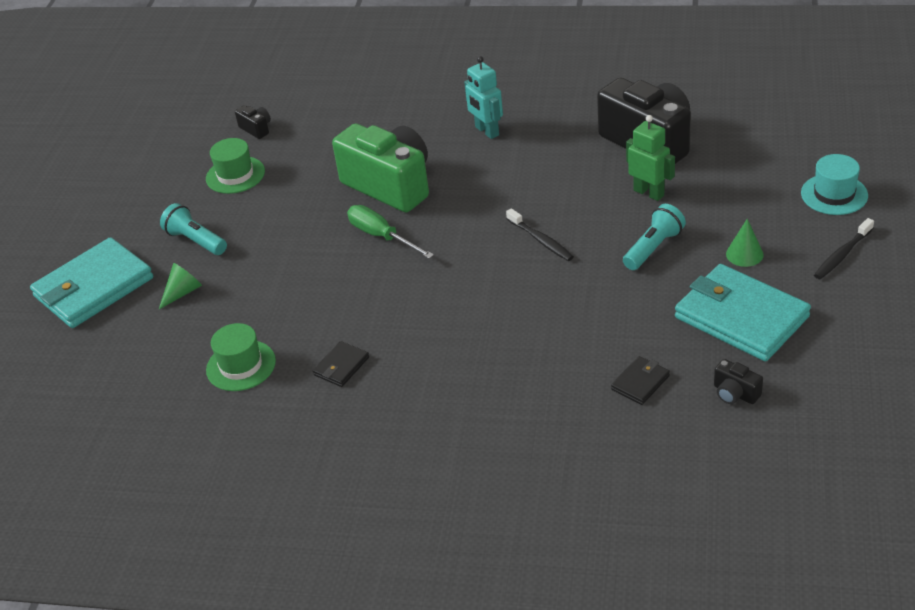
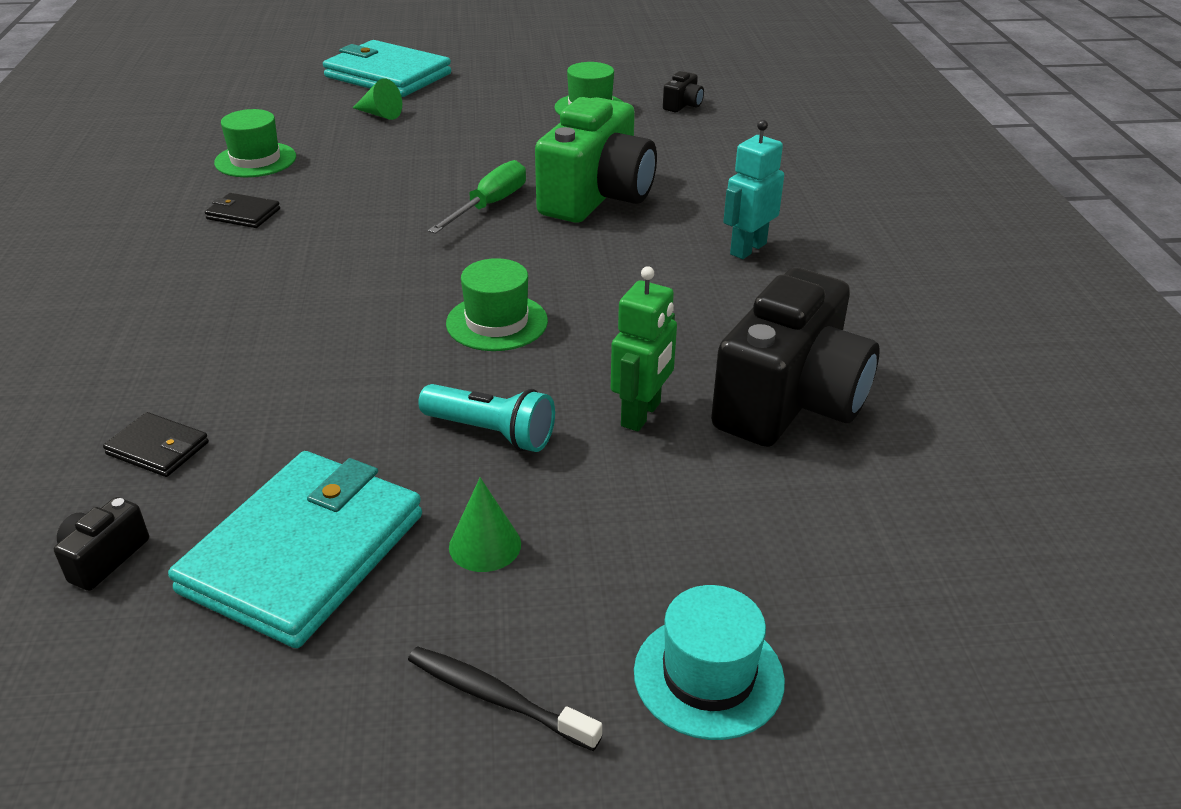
camera: 70 degrees right, 5 degrees down
turquoise flashlight [160,203,227,255] -> none
black toothbrush [506,208,574,261] -> green hat [446,258,548,351]

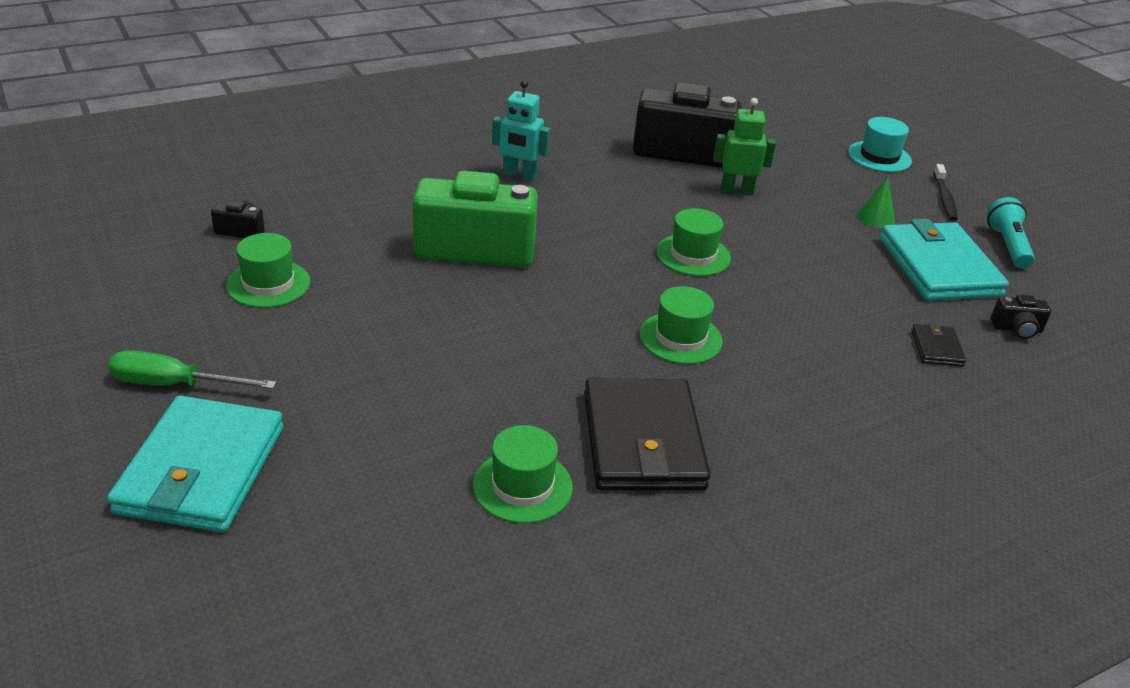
camera: 115 degrees left, 0 degrees up
turquoise wallet [168,451,422,648] -> turquoise wallet turned 75 degrees clockwise [880,219,1009,301]
black wallet [205,193,280,228] -> black wallet [584,378,711,490], size x2.25
green cone [353,78,402,120] -> none
turquoise flashlight [418,384,555,452] -> turquoise flashlight moved to [987,197,1035,268]
green screwdriver [428,160,526,234] -> green screwdriver moved to [108,350,276,389]
none -> green hat [639,286,723,364]

